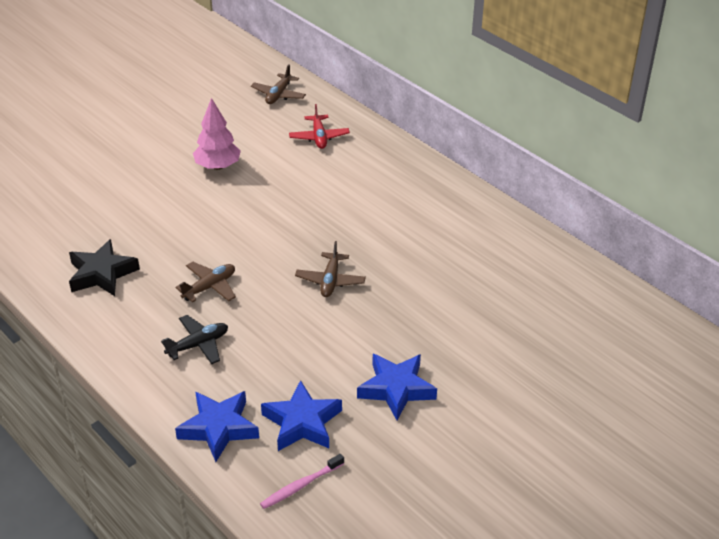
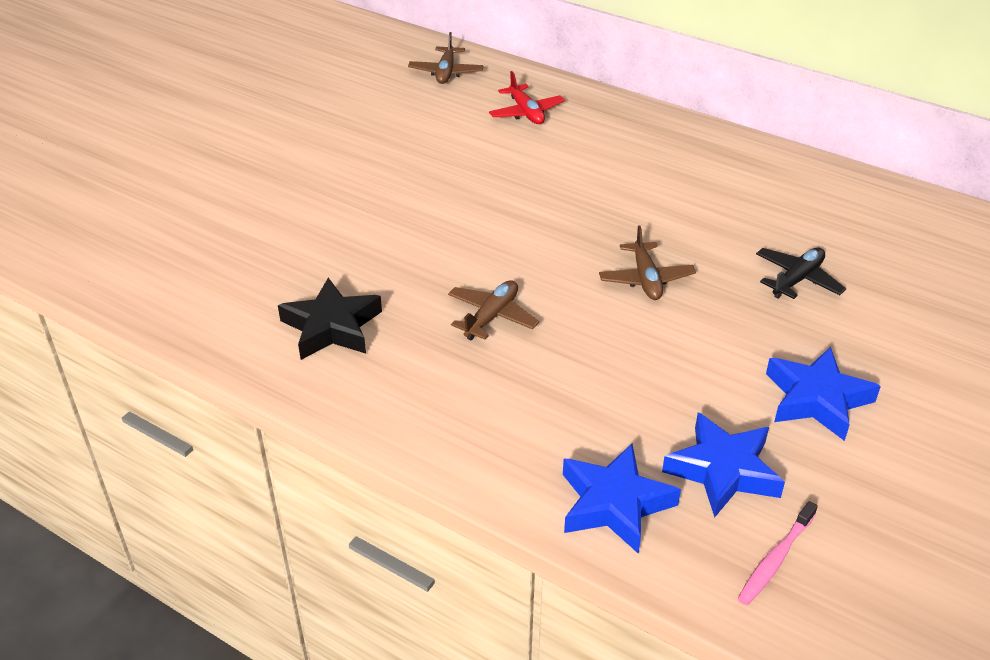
camera: 15 degrees left, 0 degrees up
black plane [161,315,228,364] -> black plane moved to [756,248,846,299]
pink tree [193,98,241,170] -> none

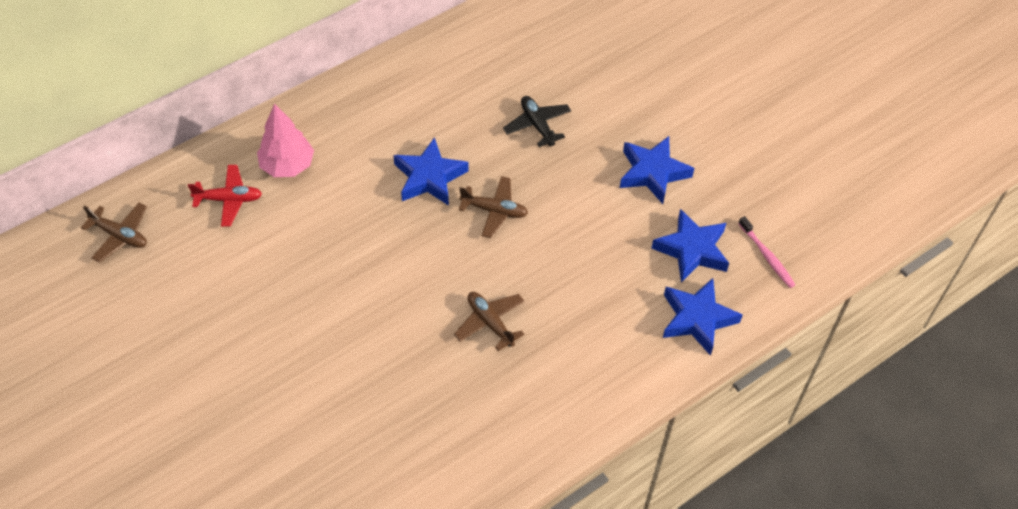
camera: 70 degrees left, 15 degrees up
black star [278,278,382,360] -> none
none -> pink tree [257,104,314,177]
none -> blue star [393,137,469,206]

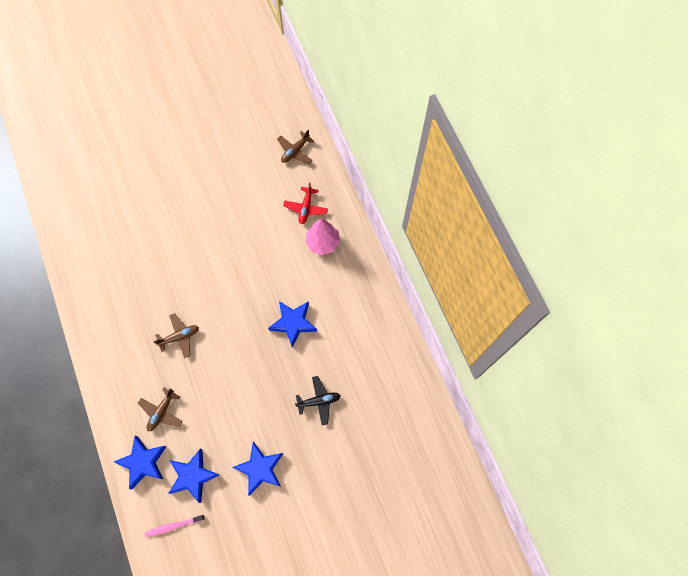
camera: 105 degrees right, 15 degrees up
brown plane [459,176,528,238] -> brown plane moved to [138,388,183,431]

